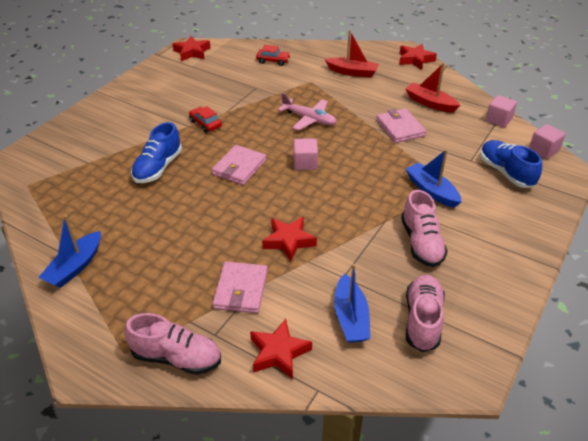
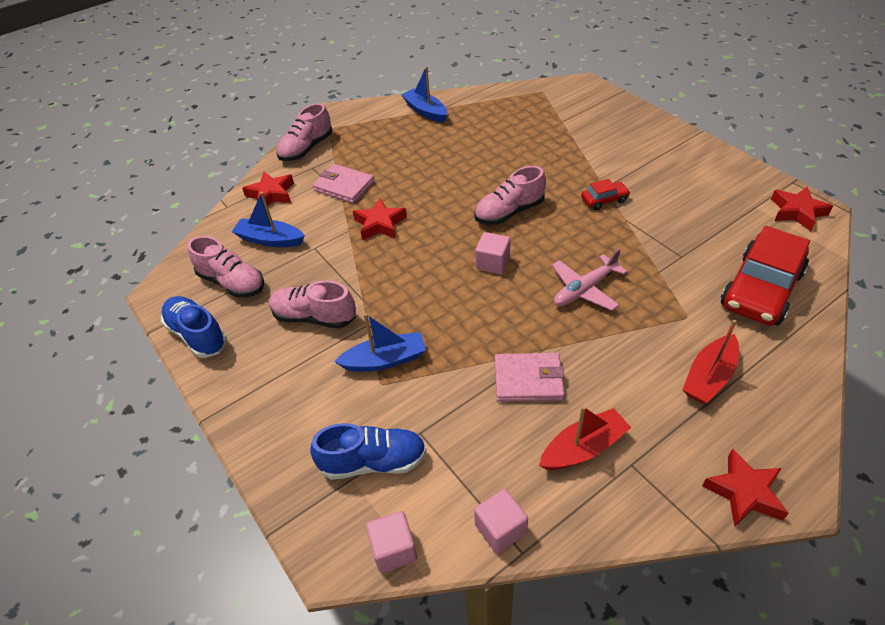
camera: 115 degrees right, 5 degrees up
blue shoe [131,122,182,183] -> blue shoe moved to [161,296,227,358]
pink wallet [212,145,266,185] -> pink shoe [474,166,546,225]
red car [256,45,291,66] -> red car [721,226,810,326], size x2.18

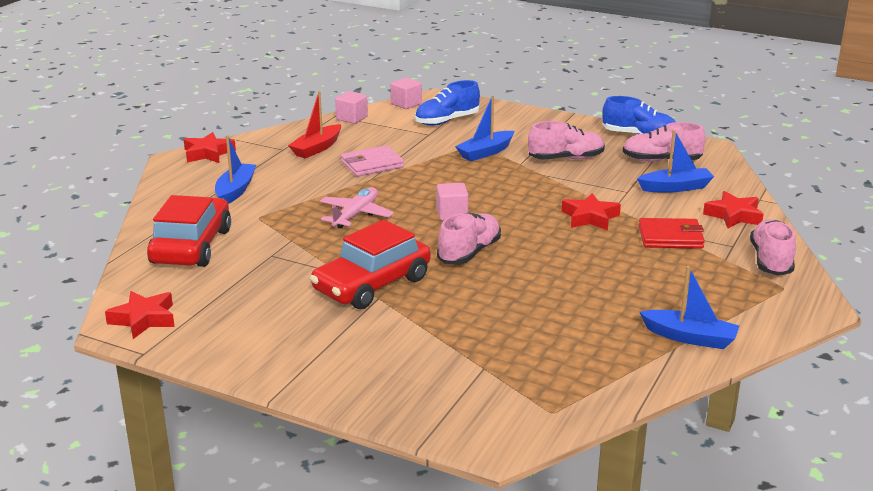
camera: 150 degrees right, 20 degrees down
pink wallet [313,164,374,203] -> red wallet [639,218,705,249]
red car [581,179,630,210] -> red car [310,220,431,309], size x2.18
red boat [682,320,739,404] -> blue boat [215,135,256,204]

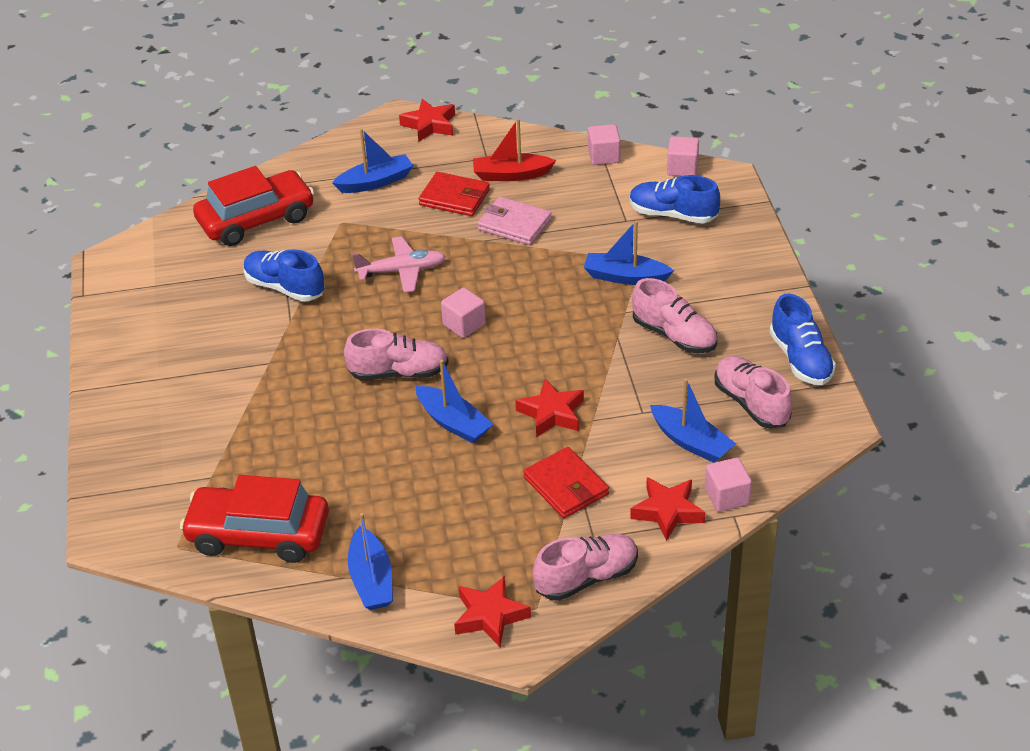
camera: 55 degrees right, 15 degrees up
red star [105,291,175,339] -> red star moved to [454,576,531,647]
red car [310,220,431,309] -> red car moved to [180,475,329,563]
none -> blue shoe [244,249,325,302]
none -> blue boat [416,360,493,443]
none -> red wallet [419,172,490,216]
none -> pink cube [705,458,752,512]

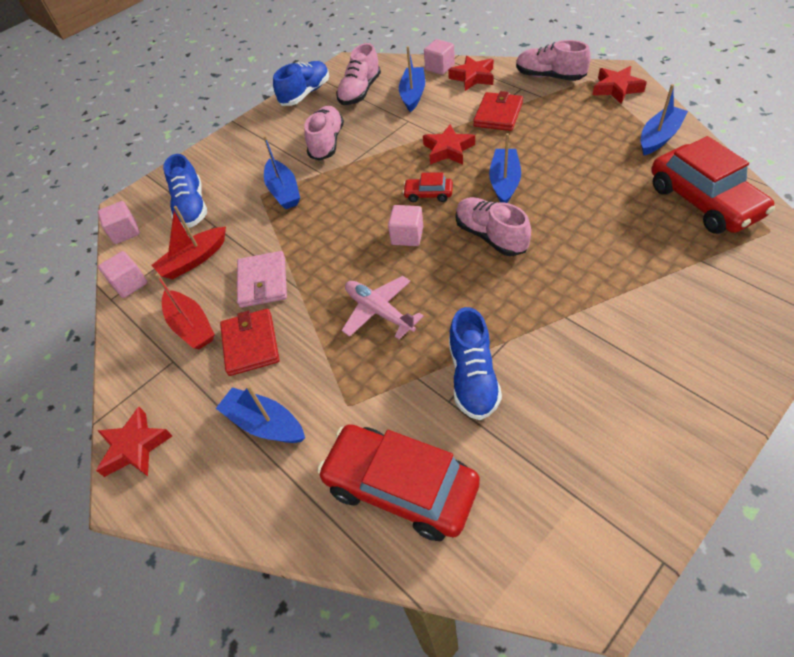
camera: 120 degrees left, 10 degrees up
none -> red boat [151,206,226,279]
none -> red car [403,172,453,202]

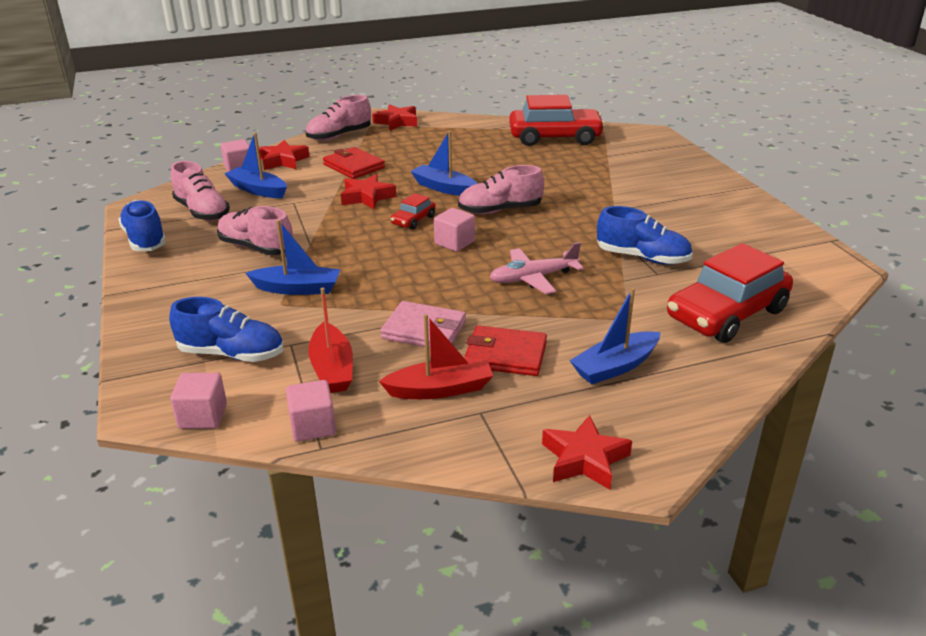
camera: 70 degrees left, 20 degrees down
blue boat [641,84,688,156] -> none

